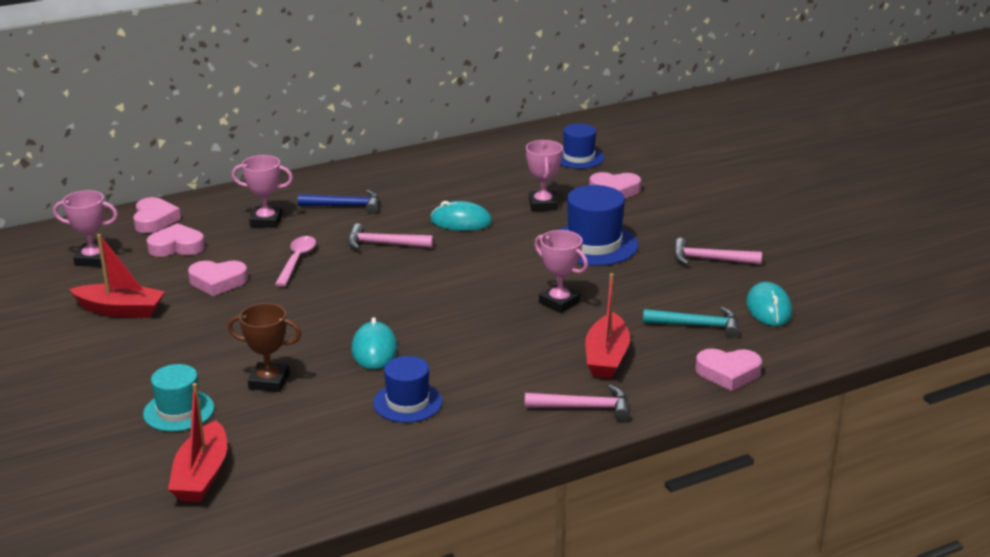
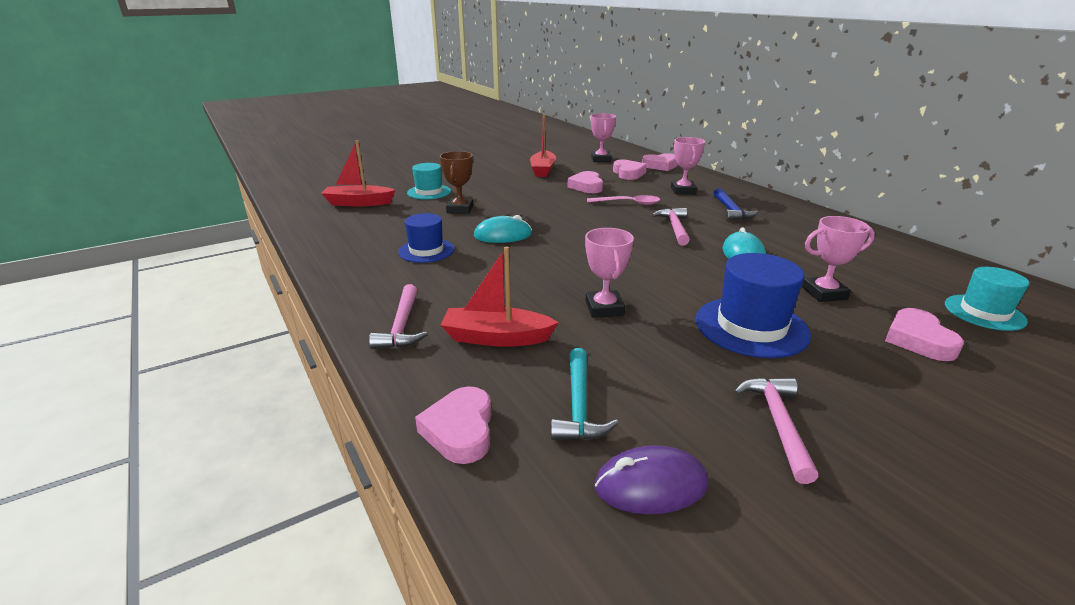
camera: 85 degrees right, 0 degrees up
pink trophy [534,230,588,313] -> pink trophy turned 45 degrees counterclockwise [585,228,634,318]
blue hat [560,124,604,169] -> turquoise hat [945,267,1029,331]
turquoise mouse [746,282,792,326] -> purple mouse [595,445,709,514]

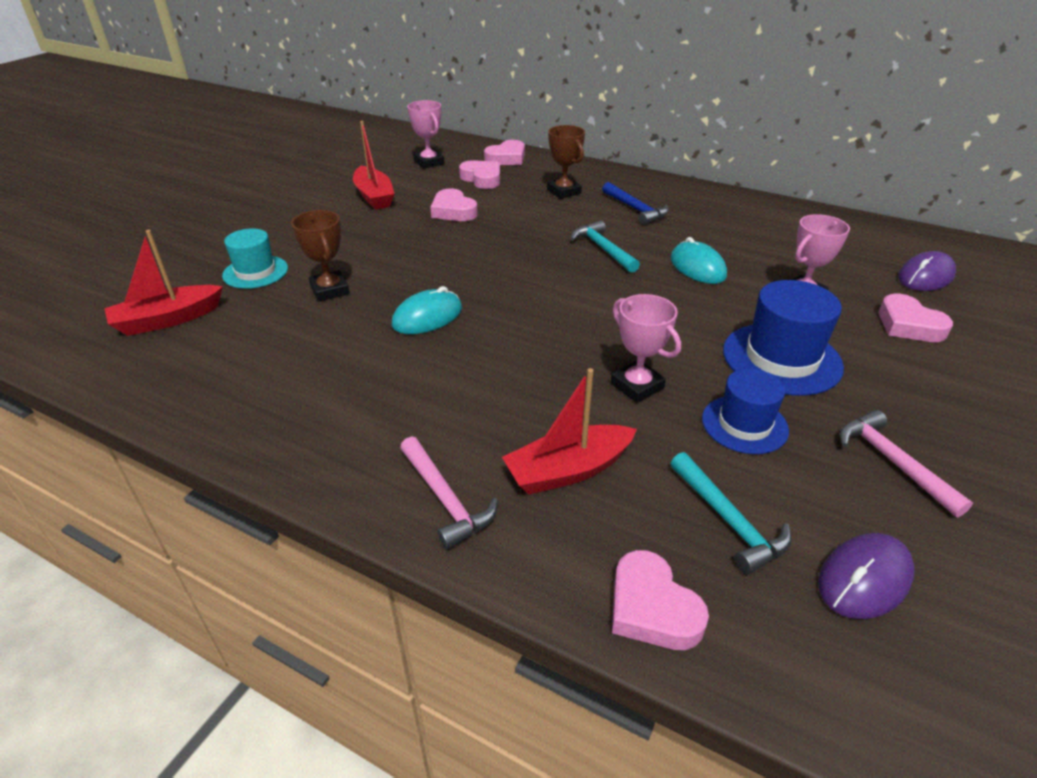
camera: 30 degrees left, 10 degrees up
blue hat [398,213,454,263] -> blue hat moved to [702,369,789,454]
pink spoon [587,195,660,205] -> none
pink hammer [652,208,690,245] -> turquoise hammer [571,220,640,273]
pink trophy [671,137,705,194] -> brown trophy [547,125,585,199]
turquoise hat [945,267,1029,331] -> purple mouse [898,251,956,291]

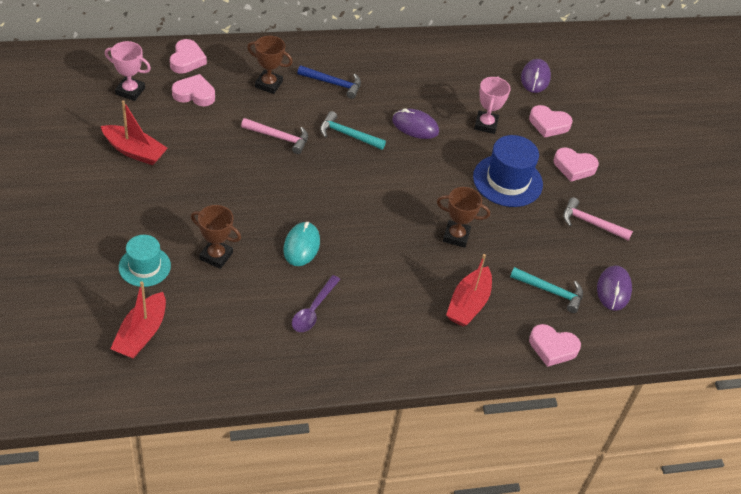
camera: 45 degrees left, 10 degrees up
pink hammer [400,437,498,550] -> pink hammer moved to [241,118,308,154]
pink heart [430,188,478,221] -> pink heart moved to [554,147,599,181]
pink trophy [611,294,681,403] -> brown trophy [437,187,490,248]
turquoise mouse [671,237,727,284] -> purple mouse [392,108,439,139]
blue hat [702,369,789,454] -> none
none -> purple spoon [292,275,340,332]

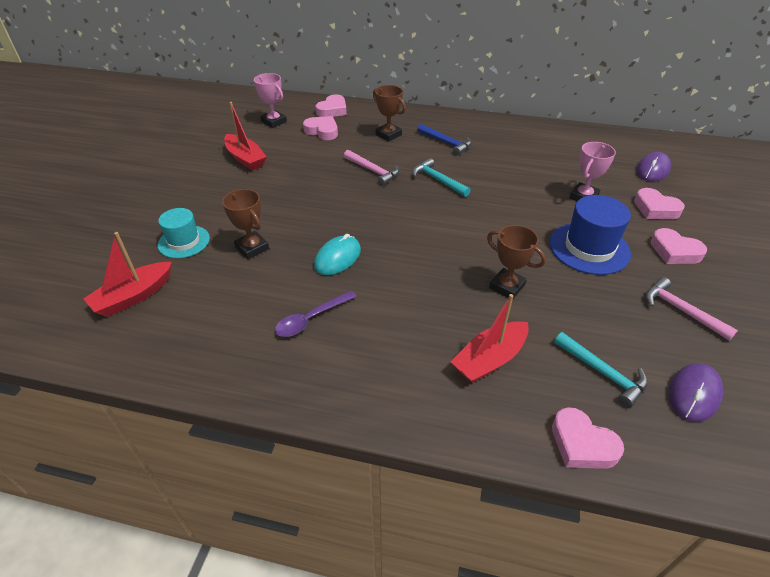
camera: 30 degrees right, 5 degrees down
purple mouse [392,108,439,139] -> none

